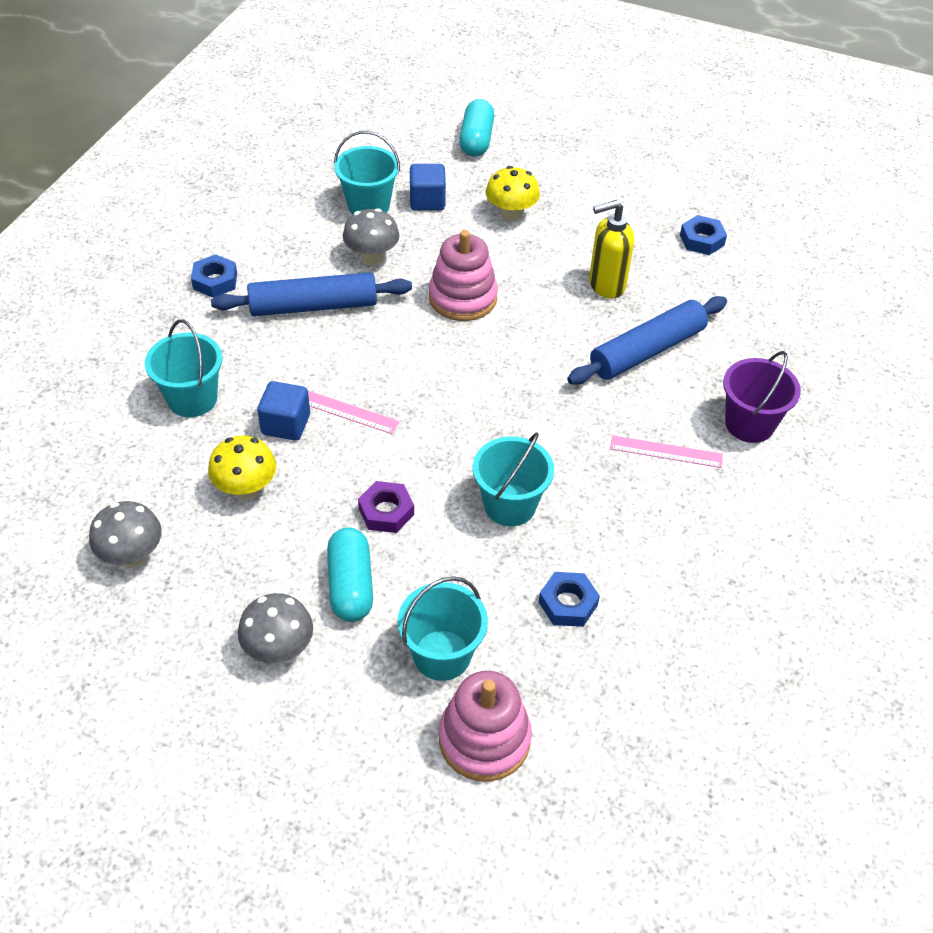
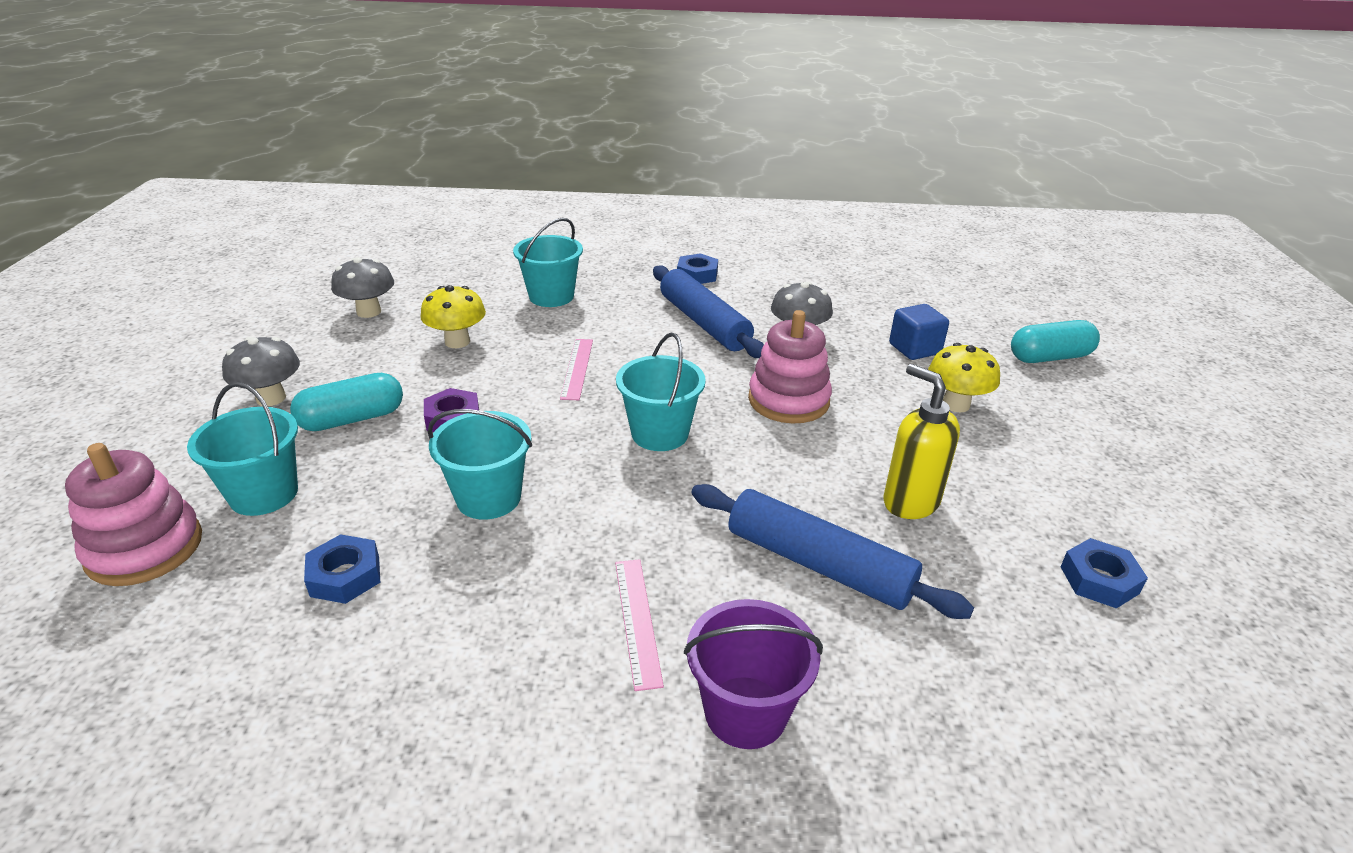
camera: 70 degrees right, 15 degrees down
blue cube [257,381,310,441] -> none
turquoise bucket [334,131,400,214] -> turquoise bucket moved to [616,333,706,451]

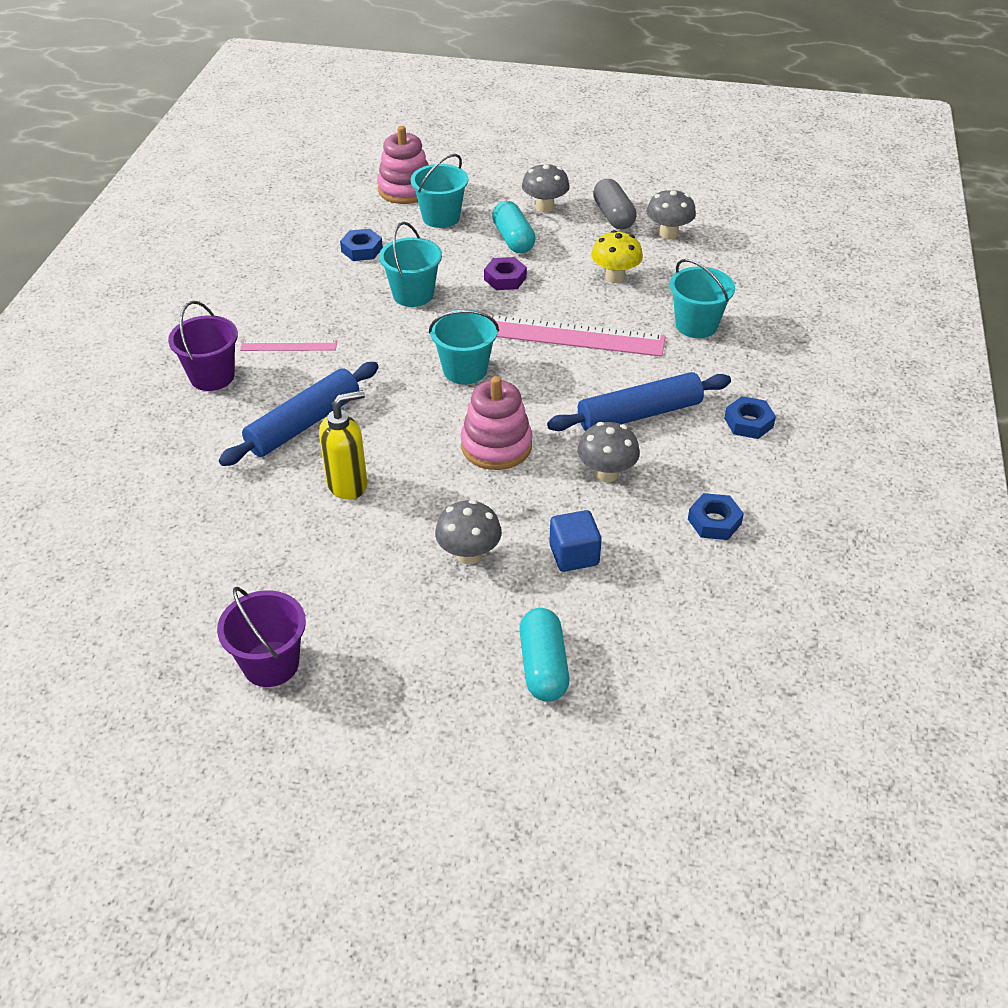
camera: 100 degrees right, 10 degrees up
pink ruler [560,339,593,400] -> pink ruler [489,315,666,357], size x2.08
yellow mushroom [928,343,1000,412] -> grey mushroom [435,500,502,564]
blue nut [1061,538,1148,609] -> blue nut moved to [688,493,744,540]
none -> purple bucket [217,587,306,687]
none -> grey capsule [593,179,637,230]

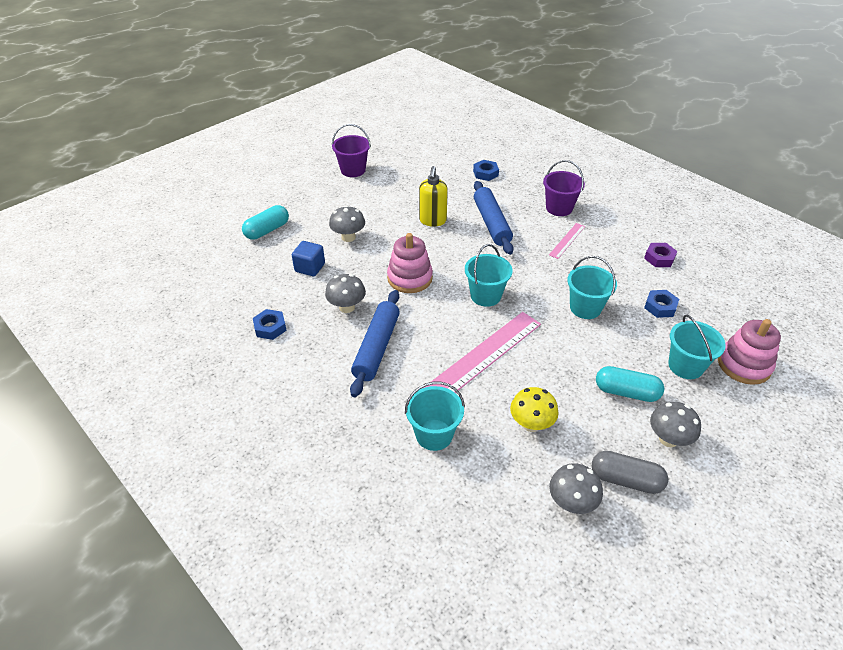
camera: 125 degrees right, 0 degrees up
purple nut [484,257,527,290] -> purple nut moved to [644,243,677,267]
turquoise capsule [519,608,569,702] -> turquoise capsule turned 75 degrees counterclockwise [242,205,289,240]
blue nut [724,396,776,439] -> blue nut moved to [473,160,499,181]

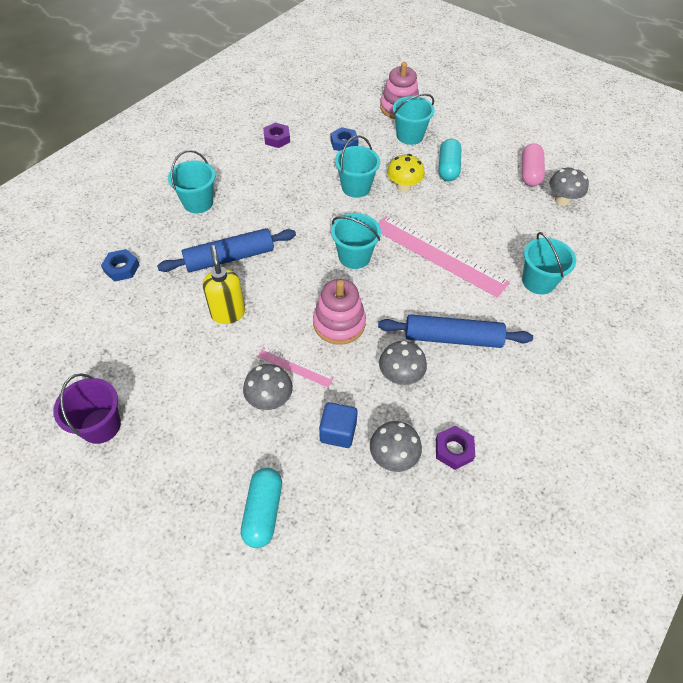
camera: 100 degrees left, 10 degrees up
turquoise capsule [242,205,289,240] -> turquoise capsule turned 60 degrees clockwise [241,468,282,548]
blue nut [253,309,287,340] -> purple nut [436,426,475,470]
yellow soap dispenser [419,166,448,227] -> yellow soap dispenser turned 105 degrees counterclockwise [203,245,245,324]
yellow mushroom [510,387,559,432] -> yellow mushroom moved to [387,154,425,193]
purple bucket [543,160,585,216] -> turquoise bucket [168,150,216,213]
pink ruler [549,223,585,259] -> pink ruler moved to [257,347,334,387]
grey capsule [592,451,668,494] -> pink capsule [522,143,545,186]
grey mushroom [650,402,701,447] -> grey mushroom moved to [370,421,422,472]

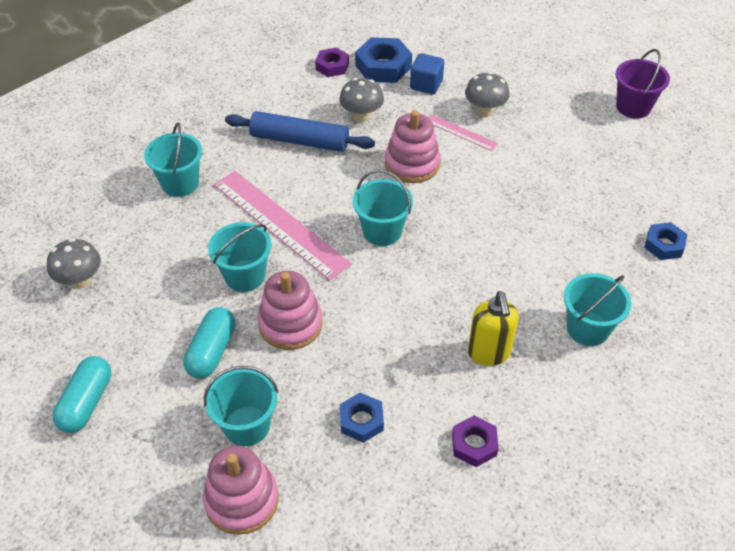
camera: 170 degrees left, 5 degrees down
blue rolling pin [157,228,296,272] -> none
yellow soap dispenser [203,245,245,324] -> yellow soap dispenser moved to [468,291,519,366]
turquoise capsule [241,468,282,548] -> turquoise capsule moved to [52,356,111,433]
turquoise bucket [335,135,380,198] -> turquoise bucket moved to [208,222,271,292]
grey mushroom [370,421,422,472] -> blue nut [355,37,412,83]
yellow mushroom [387,154,425,193] -> pink stacking toy [257,271,323,350]
pink capsule [522,143,545,186] -> none

